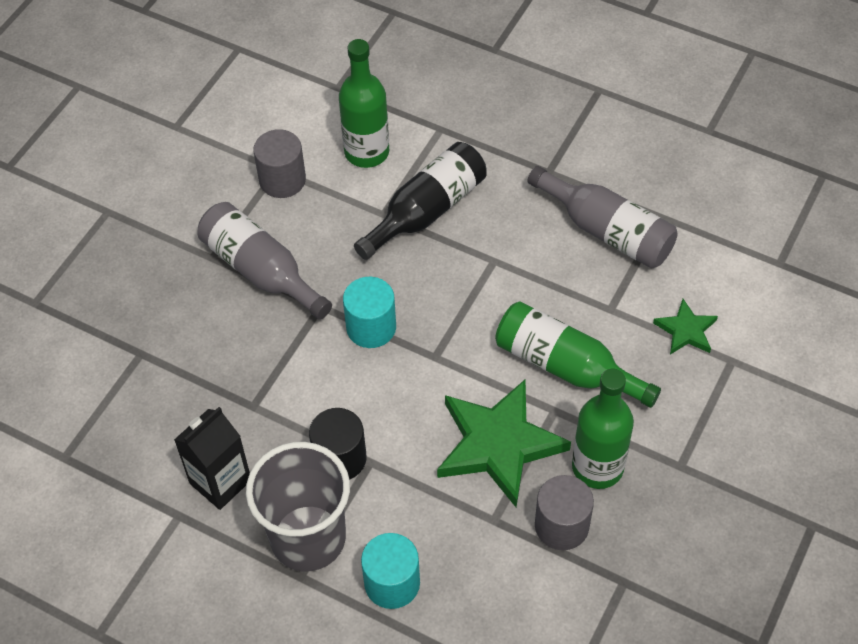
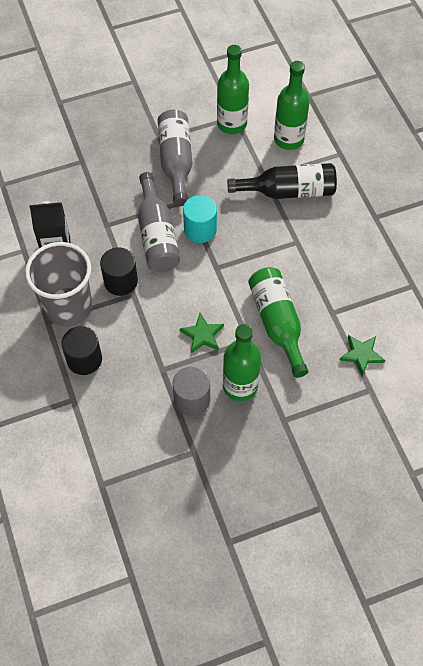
camera: 40 degrees right, 5 degrees up
grey cylinder [253,129,306,198] -> green bottle [217,45,249,134]
turquoise cylinder [361,533,420,609] -> black cylinder [61,326,102,375]
green star [437,380,571,507] -> green star [180,313,224,353], size x0.49
grey bottle [527,166,678,268] -> grey bottle moved to [138,172,180,272]

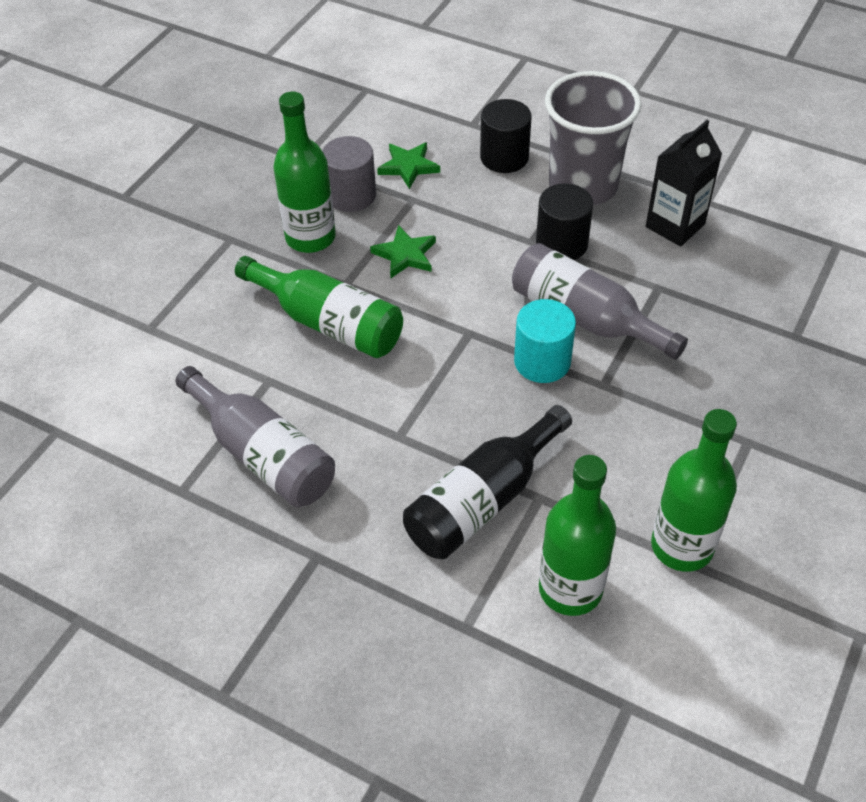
camera: 140 degrees right, 10 degrees down
grey bottle [157,109,192,206] -> grey bottle moved to [176,366,335,507]
green star [340,335,385,376] -> green star moved to [377,142,440,189]

